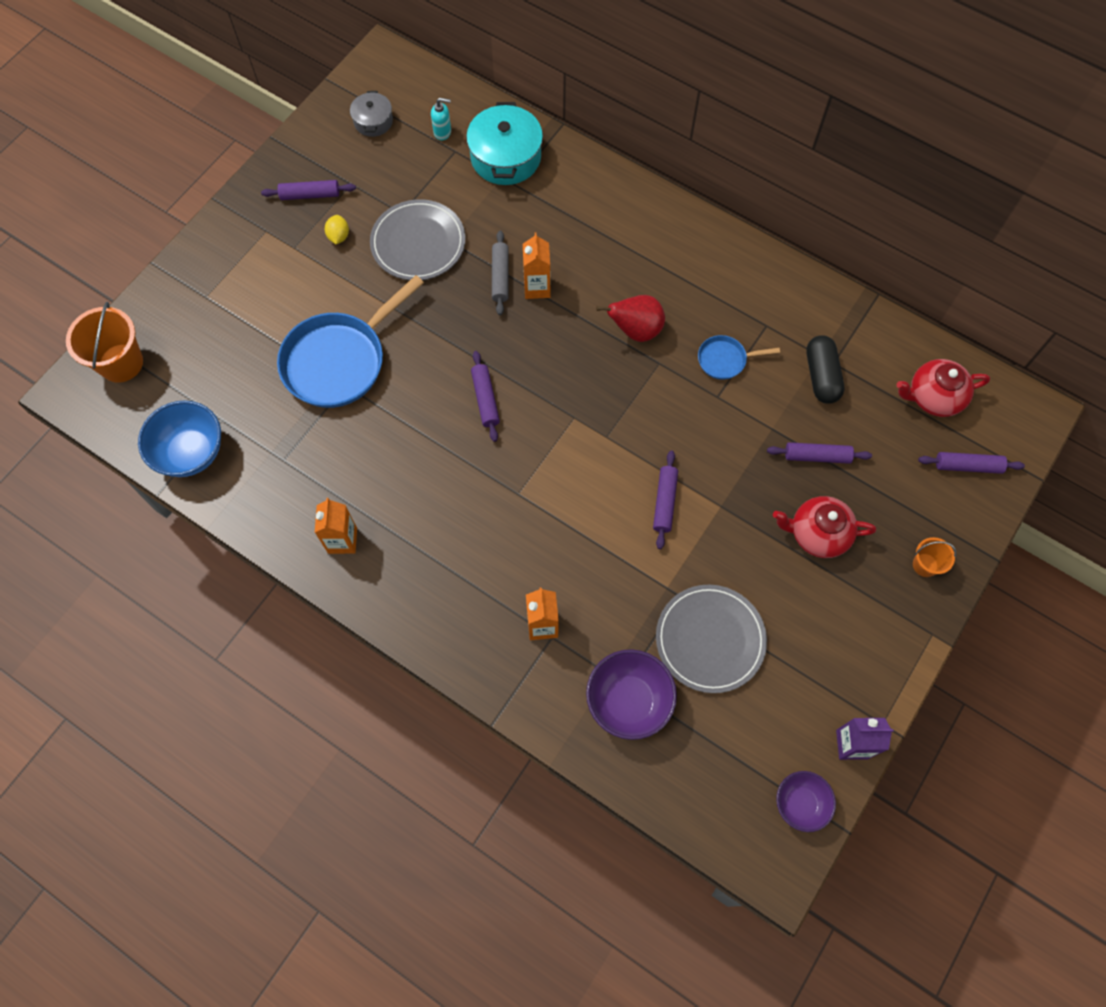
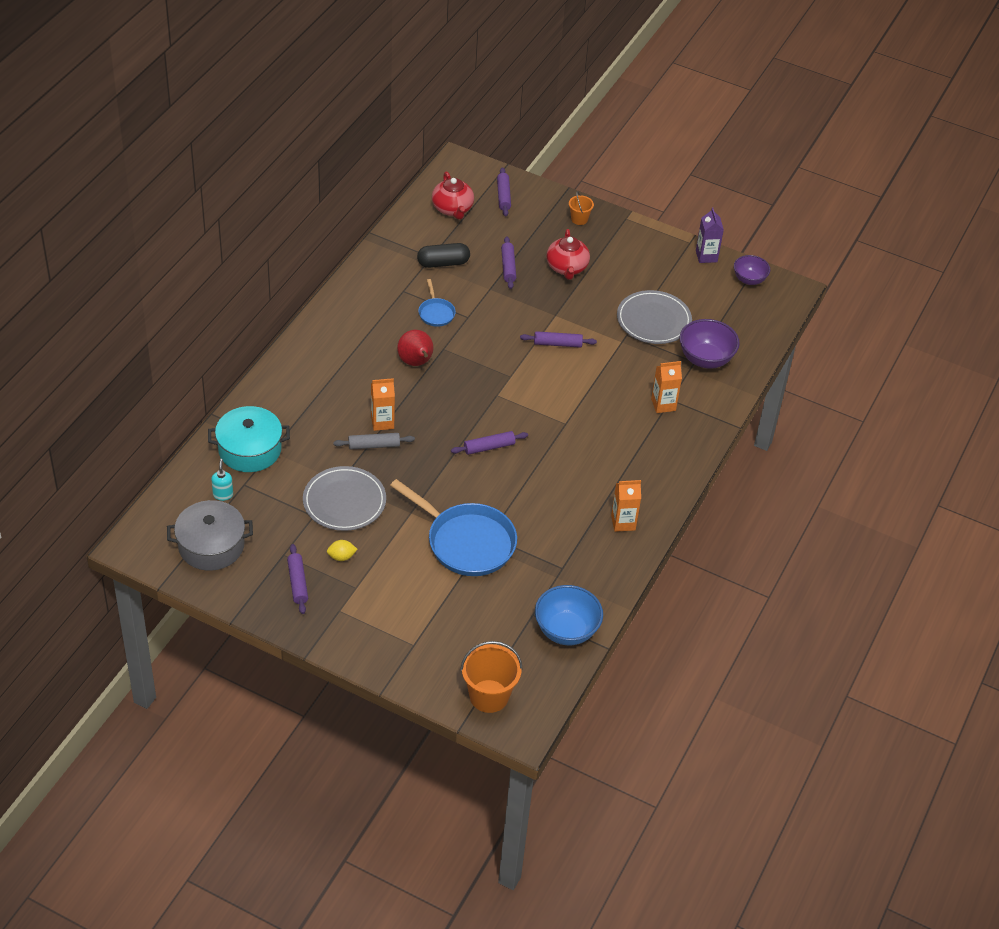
camera: 100 degrees left, 20 degrees down
grey pot [350,91,393,137] -> grey pot [167,500,253,571], size x1.77

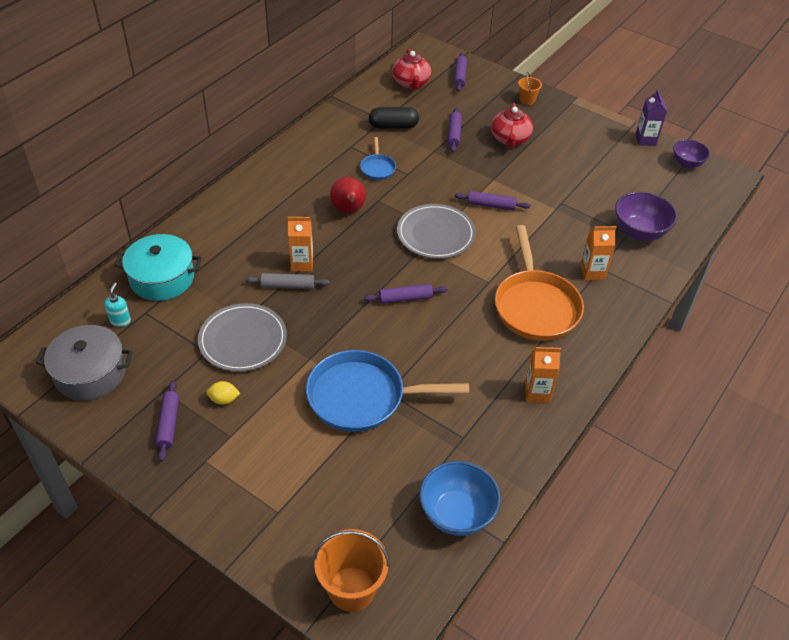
camera: 10 degrees right, 0 degrees up
blue pan [390,479,517,576] -> blue pan turned 135 degrees clockwise [306,350,469,432]
grey plate [617,290,692,344] -> grey plate moved to [397,204,476,259]
none -> orange pan [495,225,584,341]

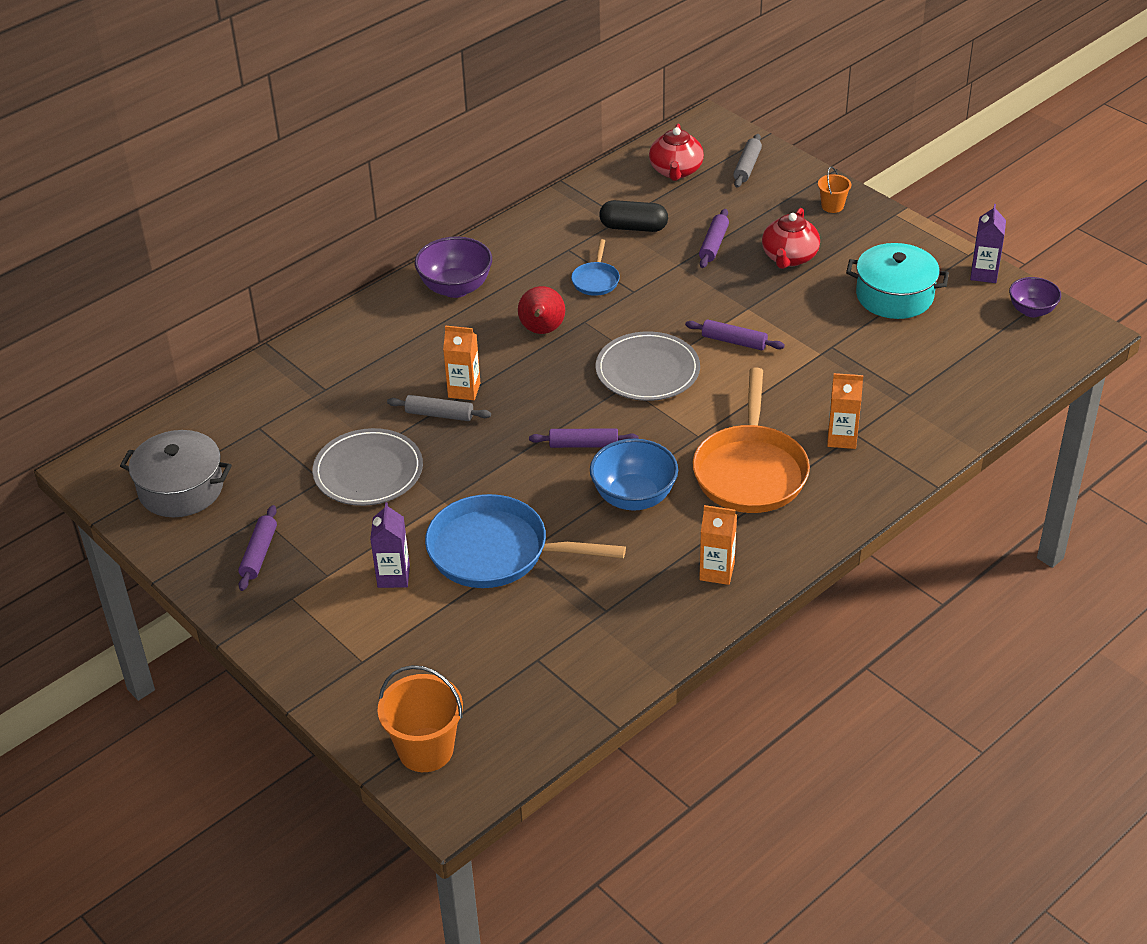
camera: 15 degrees right, 5 degrees down
turquoise soap dispenser [104,282,131,327] -> none
turquoise pot [115,234,201,301] -> turquoise pot moved to [846,243,949,319]
yellow lemon [206,381,240,405] -> none
blue bowl [419,461,501,536] -> blue bowl moved to [590,439,678,511]
purple rolling pin [454,53,467,92] -> grey rolling pin [733,134,762,188]
purple bowl [615,192,677,241] -> purple bowl moved to [415,236,492,298]
none -> purple carton [370,502,410,588]

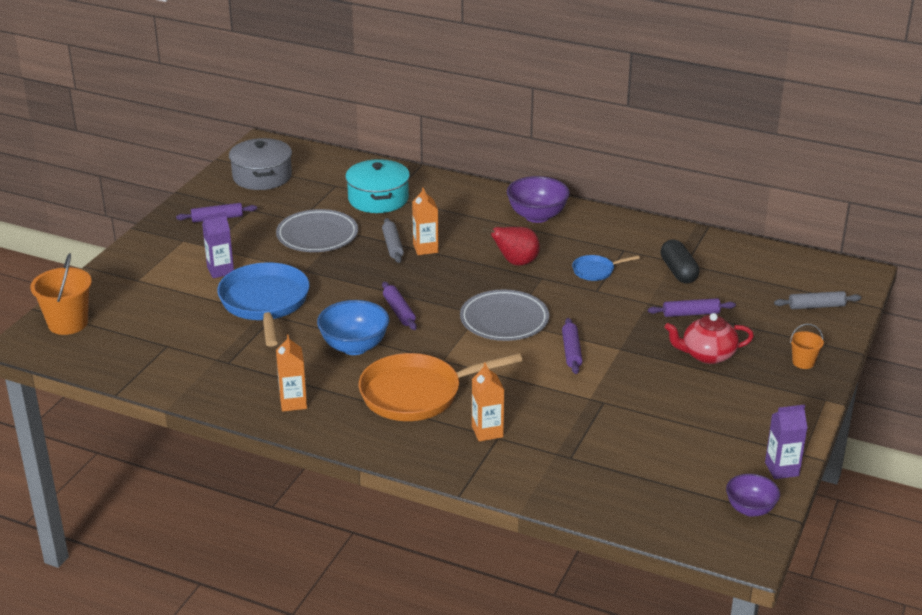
camera: 65 degrees right, 10 degrees down
red teapot [649,123,704,181] -> none
turquoise pot [846,243,949,319] -> turquoise pot moved to [345,159,410,213]

